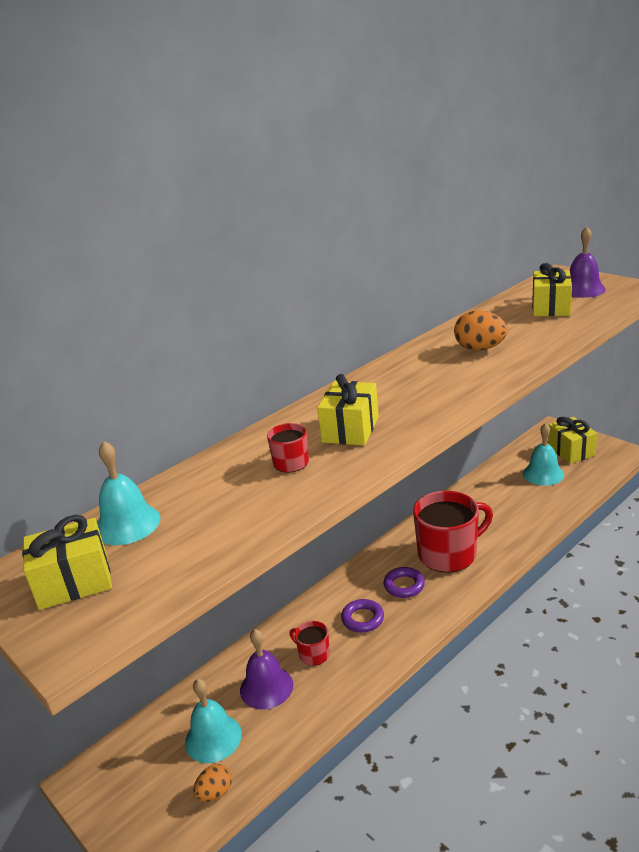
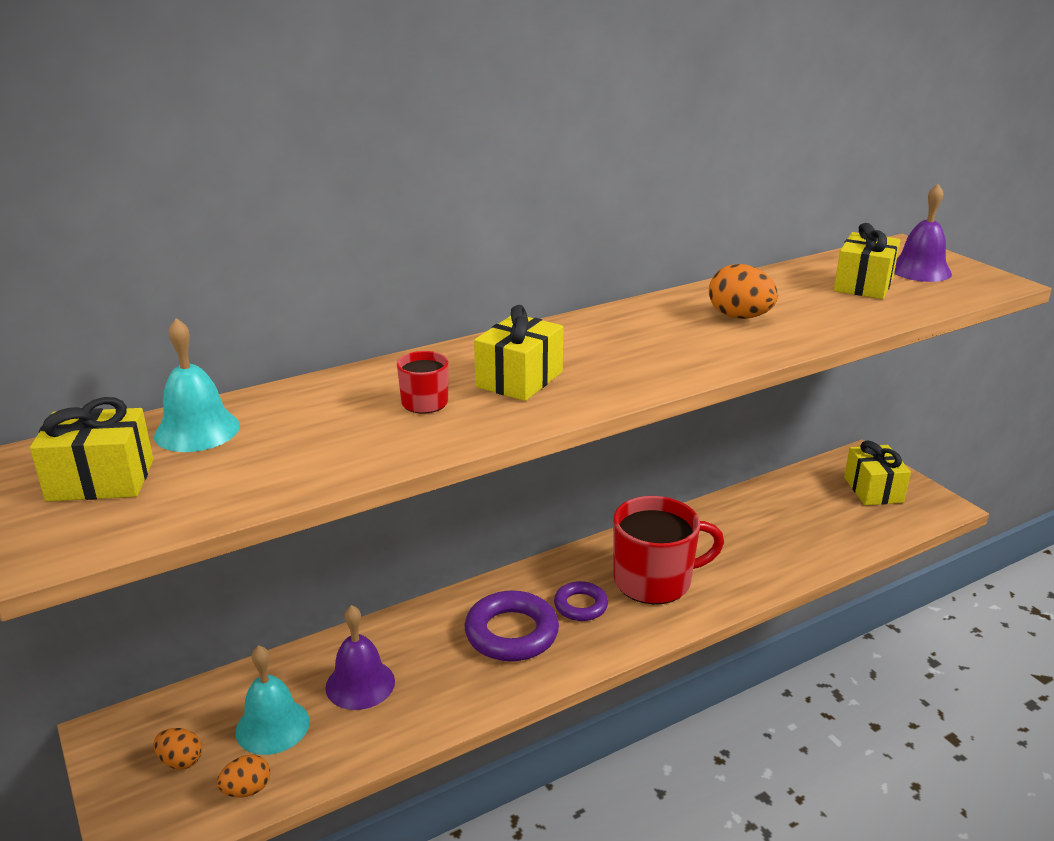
camera: 10 degrees right, 0 degrees up
red mug [289,621,330,666] -> none
purple ring [341,599,384,633] -> purple ring [465,591,559,661], size x1.68
turquoise bell [523,423,564,486] -> none
none -> orange egg [153,728,202,770]

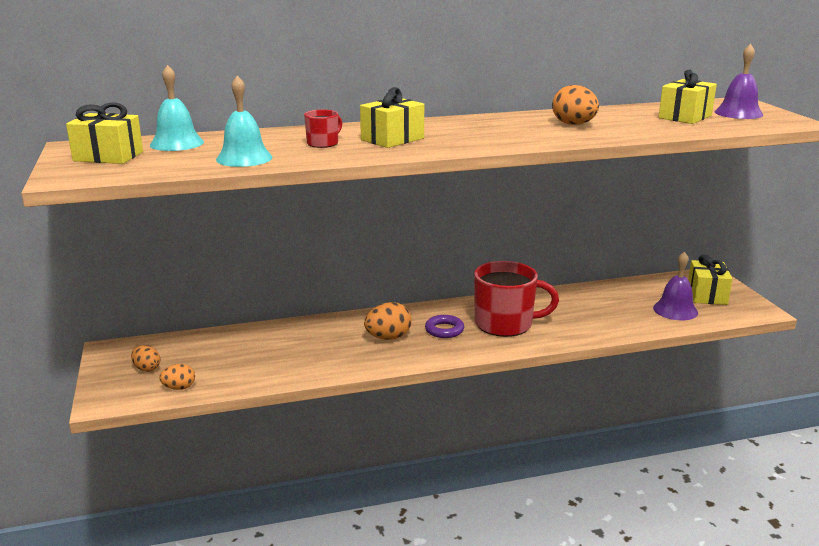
camera: 15 degrees right, 5 degrees down
turquoise bell [236,645,310,755] -> turquoise bell moved to [216,76,273,167]
purple bell [325,605,395,710] -> purple bell moved to [653,252,698,320]
purple ring [465,591,559,661] -> orange egg [364,302,412,340]

